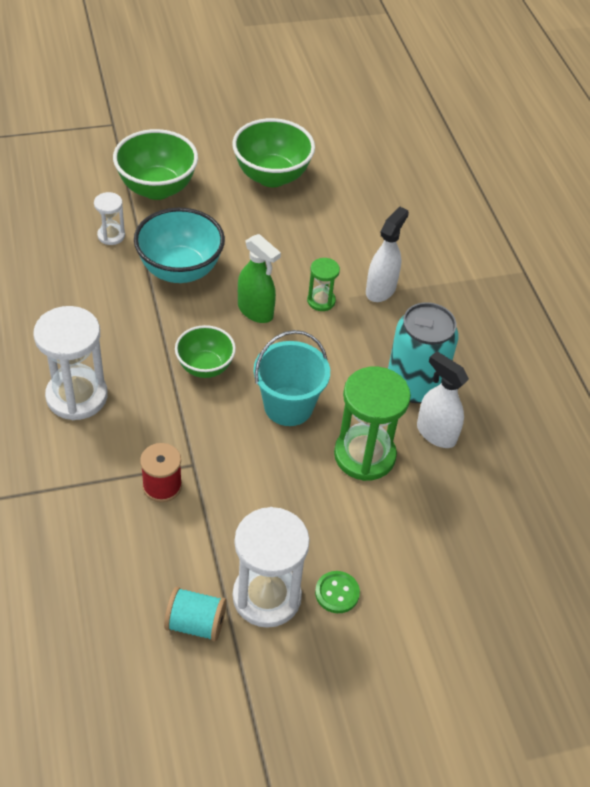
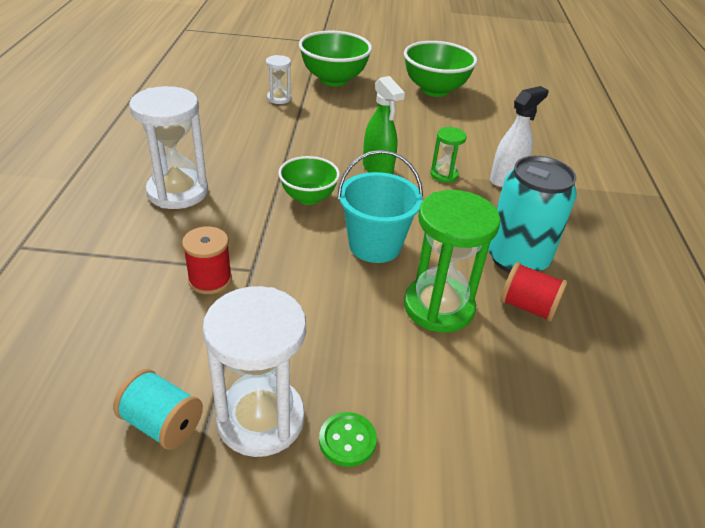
camera: 20 degrees right, 10 degrees down
turquoise bowl [134,208,225,283] -> none
white spray bottle [417,351,469,448] -> red spool [500,262,568,322]

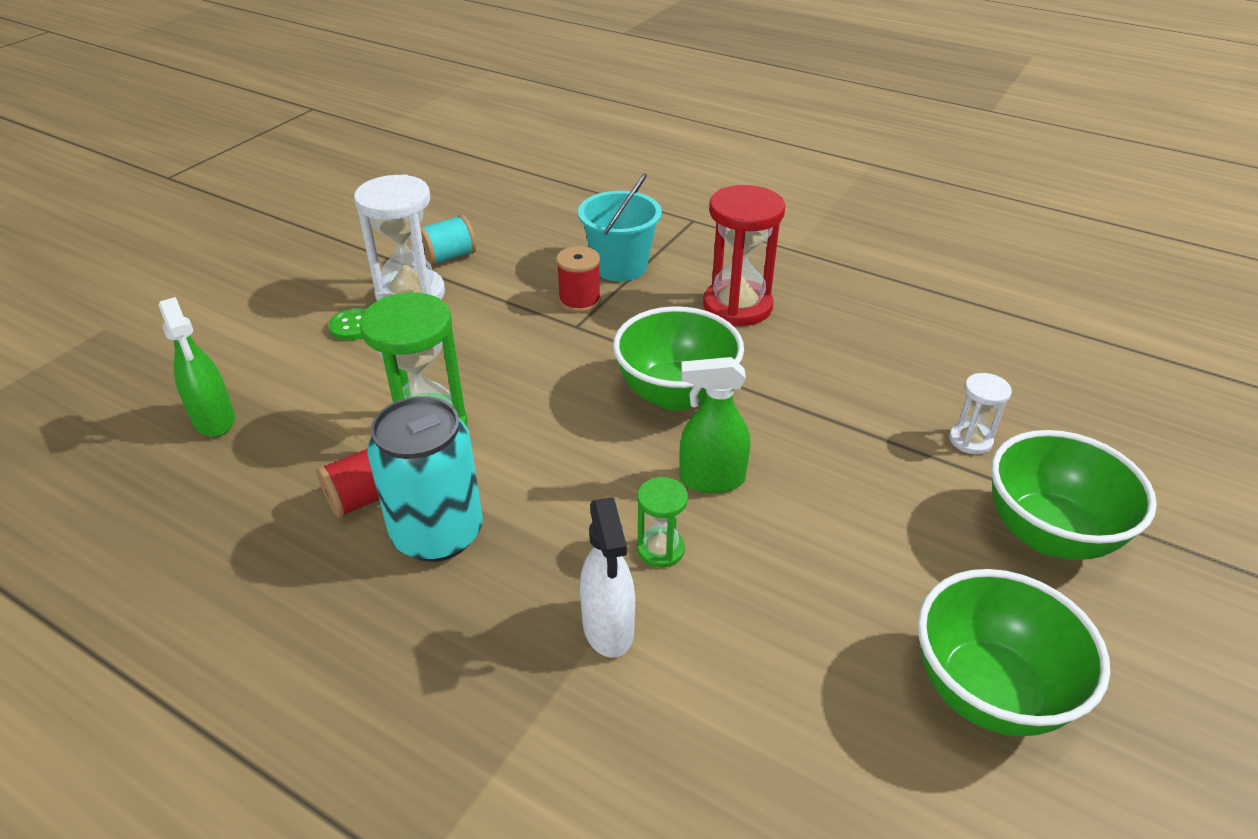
camera: 120 degrees right, 0 degrees up
white hourglass [129,86,208,209] -> red hourglass [703,185,785,326]
green bowl [278,156,340,205] -> green bowl [613,306,744,411], size x1.59
turquoise bucket [337,150,423,263] -> turquoise bucket moved to [578,173,662,281]
none -> green spray bottle [159,297,235,437]

